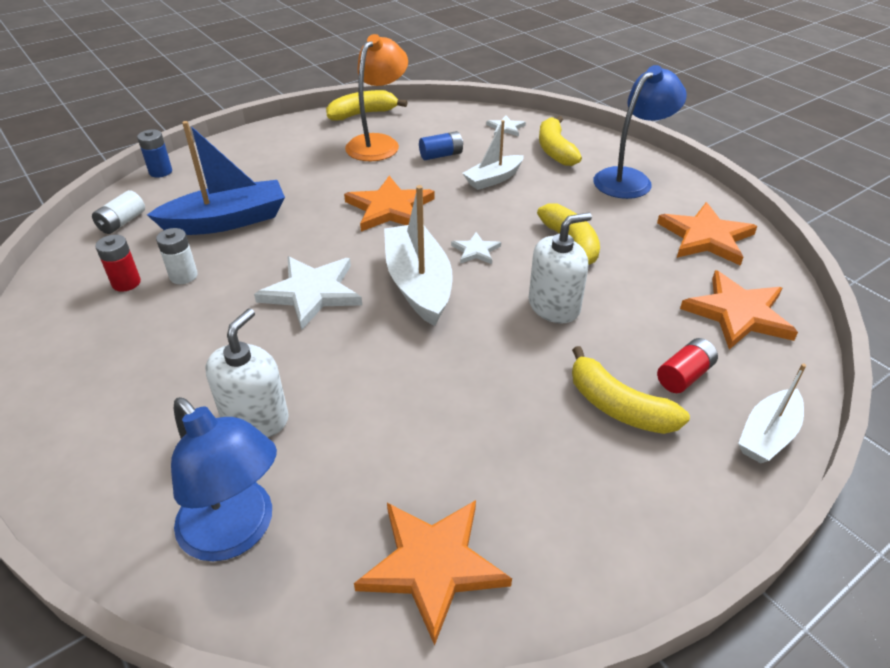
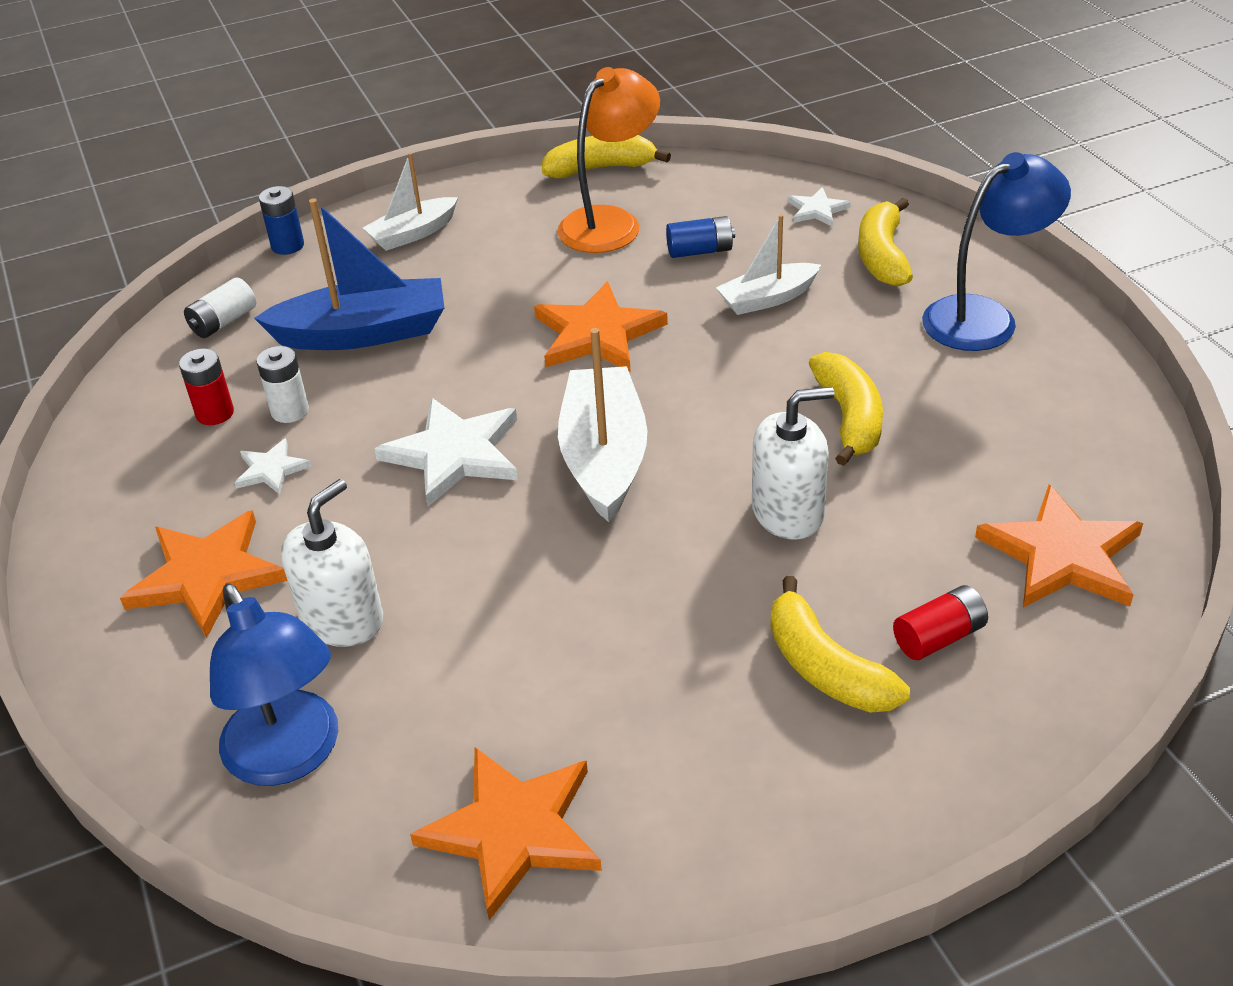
camera: 15 degrees right, 0 degrees up
white star [451,232,501,264] -> white star moved to [234,438,312,494]
orange star [657,202,757,266] -> orange star moved to [120,510,287,638]
white boat [738,364,806,463] -> white boat moved to [363,152,458,251]

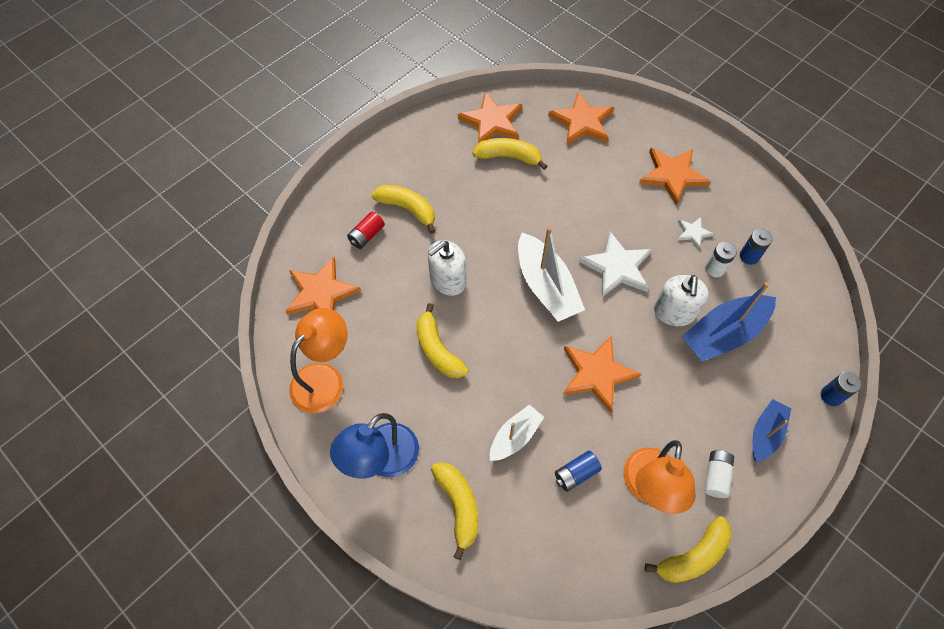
camera: 155 degrees right, 20 degrees up
red battery [179,349,234,425] -> blue battery [740,229,772,265]
white battery [184,277,256,338] -> white battery moved to [705,450,734,498]
blue lamp [210,583,338,786] -> orange star [548,92,614,145]
white soap dispenser [281,479,383,647] -> white soap dispenser moved to [654,275,709,326]
white boat [363,152,458,251] -> blue boat [753,399,791,462]
white star [788,187,851,227] -> none
none -> orange lamp [289,308,348,413]
none -> yellow banana [473,138,547,170]

